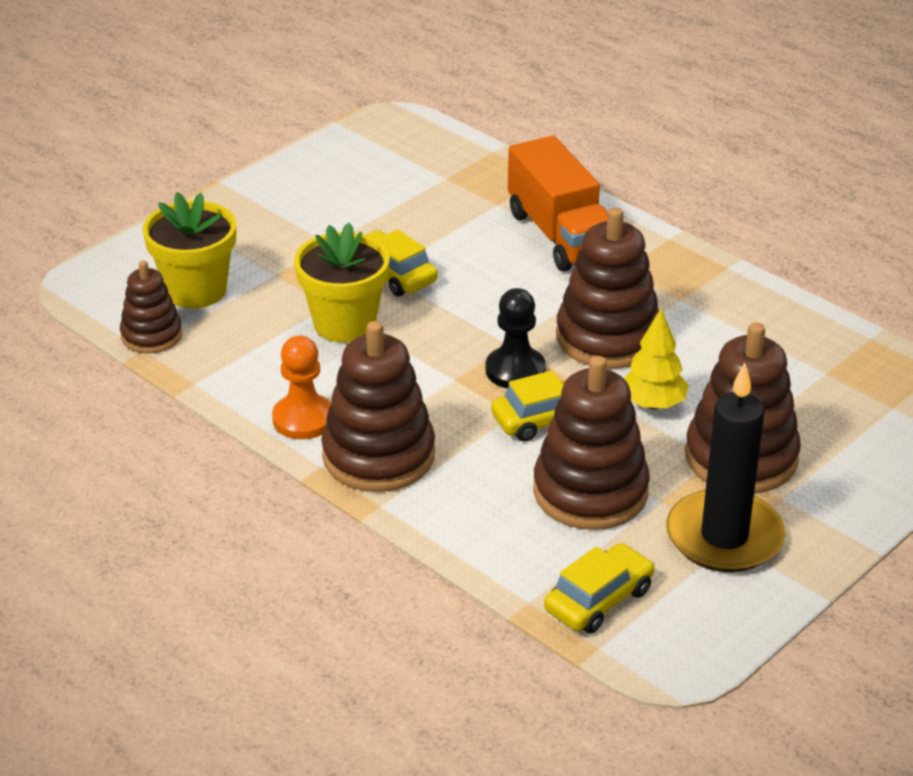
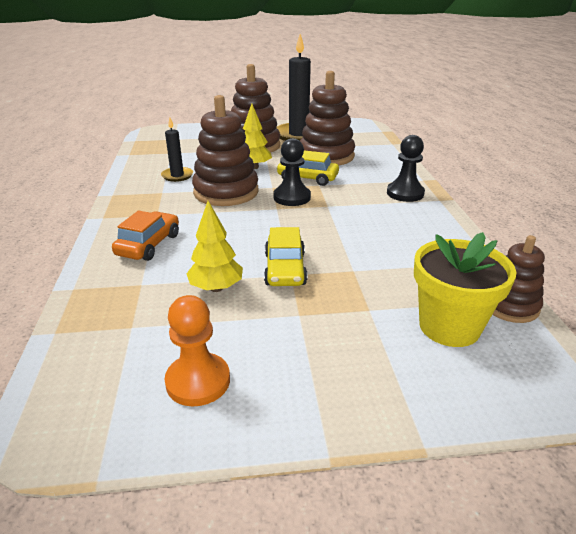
camera: 140 degrees left, 5 degrees down
orange pawn [272,336,332,439] -> orange pawn moved to [165,295,230,407]
yellow flower pot [294,223,390,342] -> none
brown stacking toy [321,321,435,492] -> black pawn [387,135,425,202]
orange truck [508,136,608,271] -> orange car [112,211,179,261]
yellow car [544,543,655,634] -> none
none -> black candle [161,117,193,182]
none -> yellow tree [186,201,243,292]

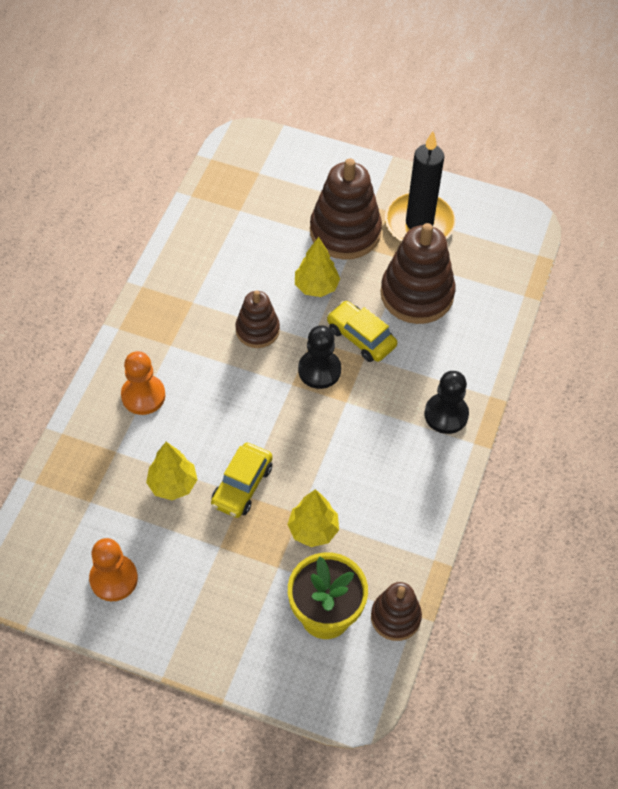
camera: 25 degrees right, 25 degrees up
orange car [112,211,179,261] -> orange pawn [121,351,165,415]
black candle [161,117,193,182] -> none
brown stacking toy [192,95,259,206] -> brown stacking toy [235,291,280,348], size x0.59
none -> yellow tree [287,489,339,547]

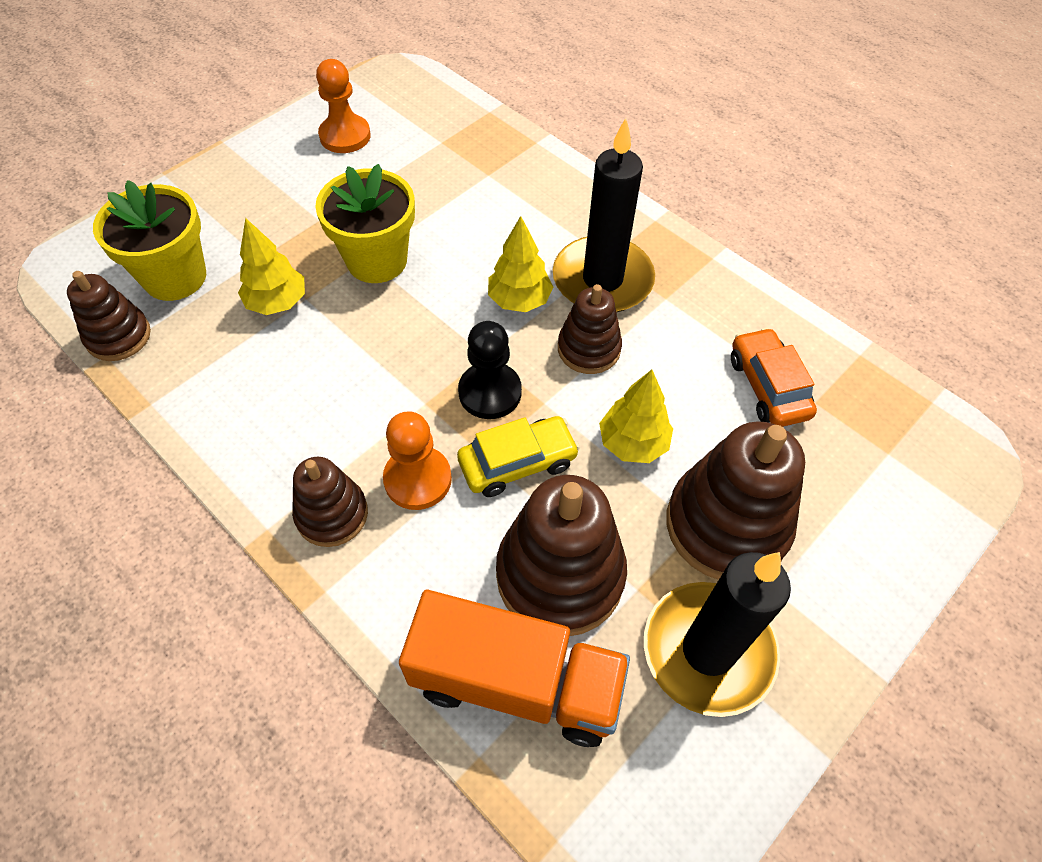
camera: 115 degrees right, 0 degrees up
orange pawn [121,351,165,415] -> orange pawn moved to [383,411,452,510]
yellow tree [146,442,197,500] -> yellow tree moved to [488,216,553,312]
yellow car [211,443,272,518] -> yellow flower pot [315,164,415,283]
black pawn [424,371,469,434] -> brown stacking toy [292,457,368,547]
none -> orange truck [399,590,630,747]
none -> black candle [553,118,655,312]
none -> orange car [731,328,817,427]

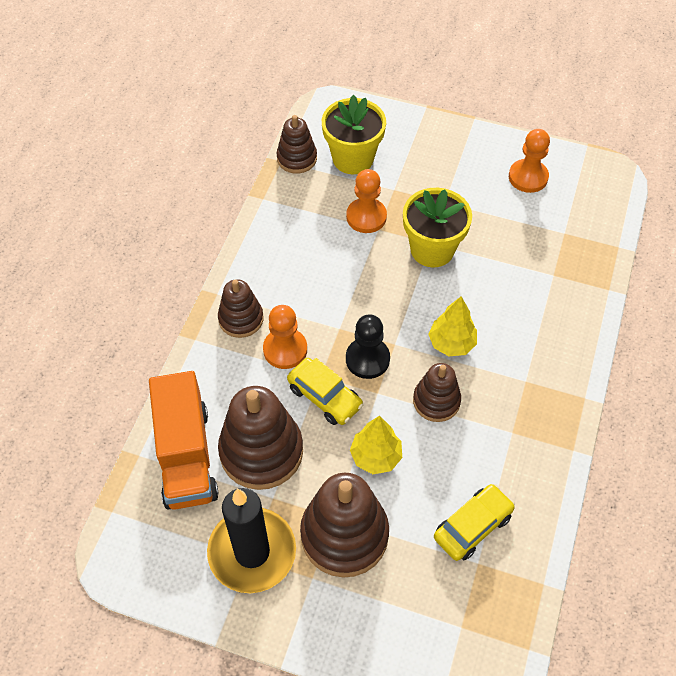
camera: 65 degrees right, 0 degrees up
yellow tree [238,218,305,315] -> orange pawn [346,169,387,233]
black candle [553,118,655,312] -> none
orange car [731,328,817,427] -> yellow car [434,484,515,561]

